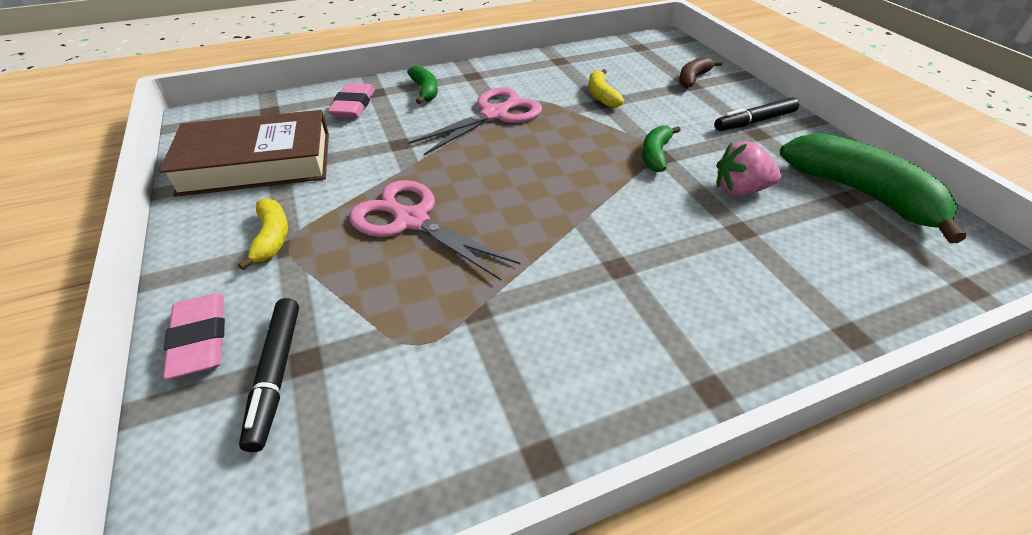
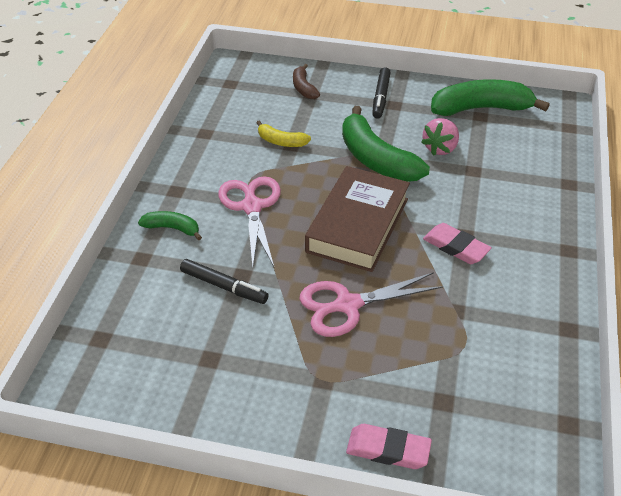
camera: 55 degrees left, 0 degrees up
brown book [159,110,329,197] -> brown book moved to [305,166,410,272]
yellow banana [238,198,288,270] -> none
black marker [239,298,299,452] -> black marker moved to [180,259,269,304]
pink eraser [328,83,375,118] -> pink eraser moved to [423,223,492,264]
green banana [642,125,681,172] -> green banana [342,106,430,182], size x1.99

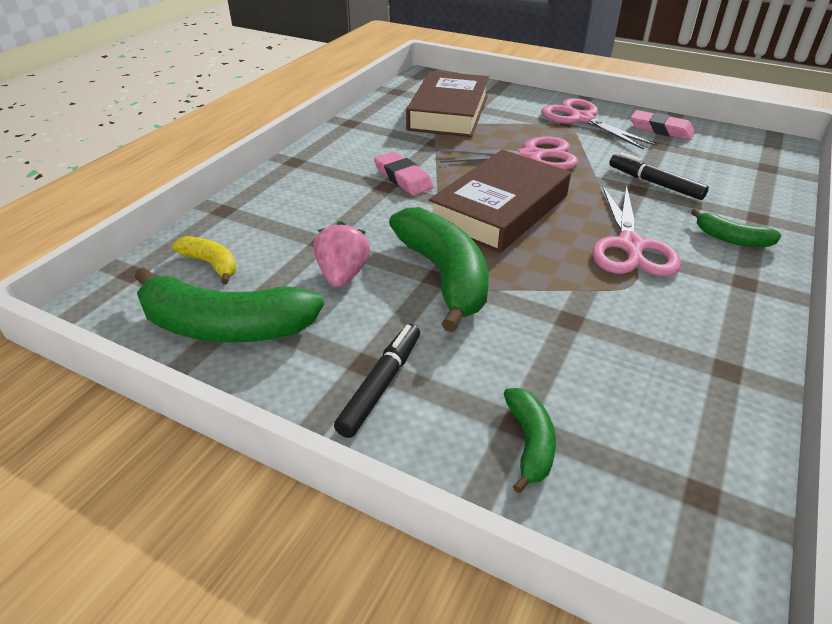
camera: 165 degrees left, 5 degrees down
yellow banana [256,120,311,147] -> yellow banana moved to [172,236,237,284]
brown banana [293,64,320,99] -> green banana [503,388,556,493]
pink eraser [346,424,432,469] -> pink eraser moved to [631,110,695,140]
pink strawberry [421,118,459,156] -> pink strawberry turned 45 degrees counterclockwise [314,221,370,287]
none -> brown book [406,71,489,137]
none -> pink scissors [541,98,657,150]

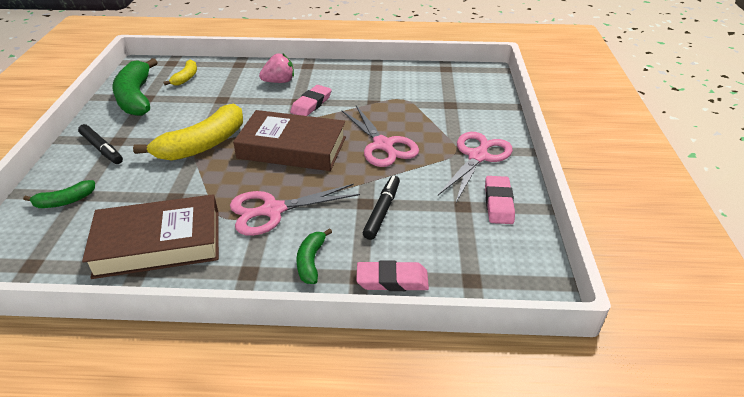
camera: 65 degrees right, 0 degrees up
pink strawberry [314,221,370,287] -> pink strawberry moved to [259,53,294,83]
black marker [334,324,420,438] -> black marker turned 45 degrees clockwise [78,124,123,164]
green banana [389,207,489,332] -> yellow banana [133,104,243,161]
brown book [406,71,489,137] -> brown book moved to [82,194,219,279]
none -> pink eraser [356,261,429,291]

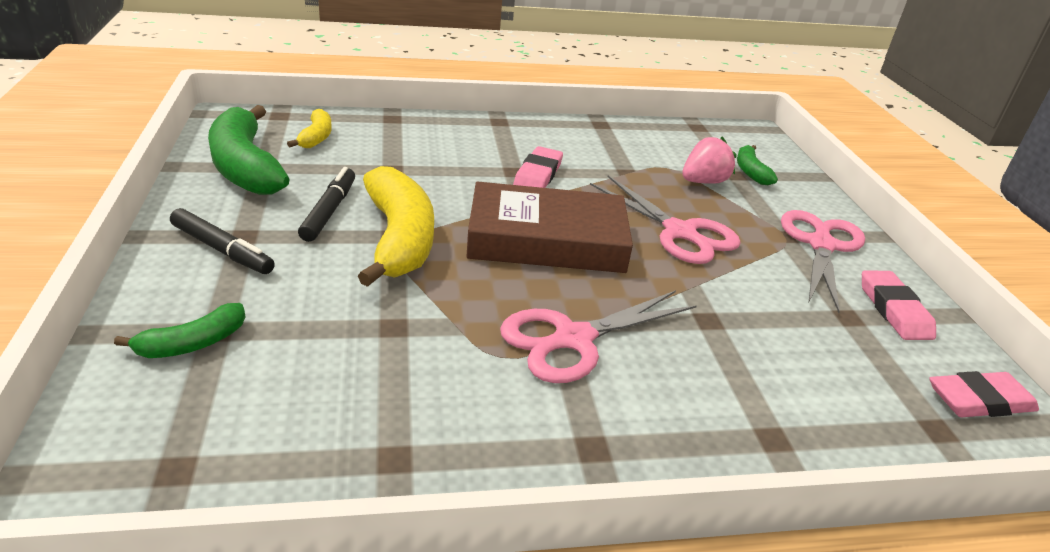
camera: 15 degrees left, 5 degrees down
brown book [82,194,219,279] -> none
yellow banana [133,104,243,161] -> yellow banana turned 45 degrees counterclockwise [358,166,434,287]
pink strawberry [259,53,294,83] -> pink strawberry moved to [682,137,737,184]
green banana [296,228,332,284] -> green banana moved to [737,145,778,185]
pink eraser [356,261,429,291] -> pink eraser moved to [929,371,1039,417]
black marker [363,176,400,240] -> black marker moved to [298,167,355,242]

